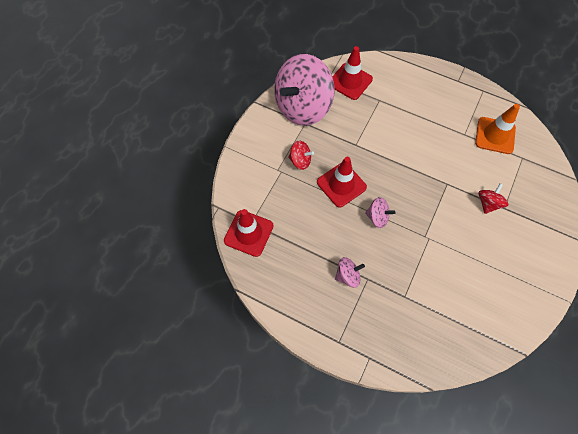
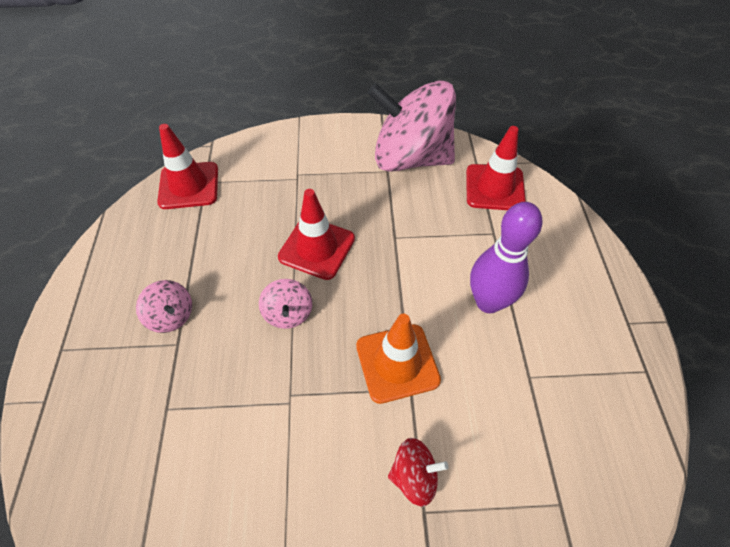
camera: 60 degrees right, 10 degrees down
red spinning top [288,141,314,170] -> none
orange traffic cone [475,104,520,154] -> orange traffic cone moved to [356,314,441,404]
none -> purple bowling pin [470,202,542,313]

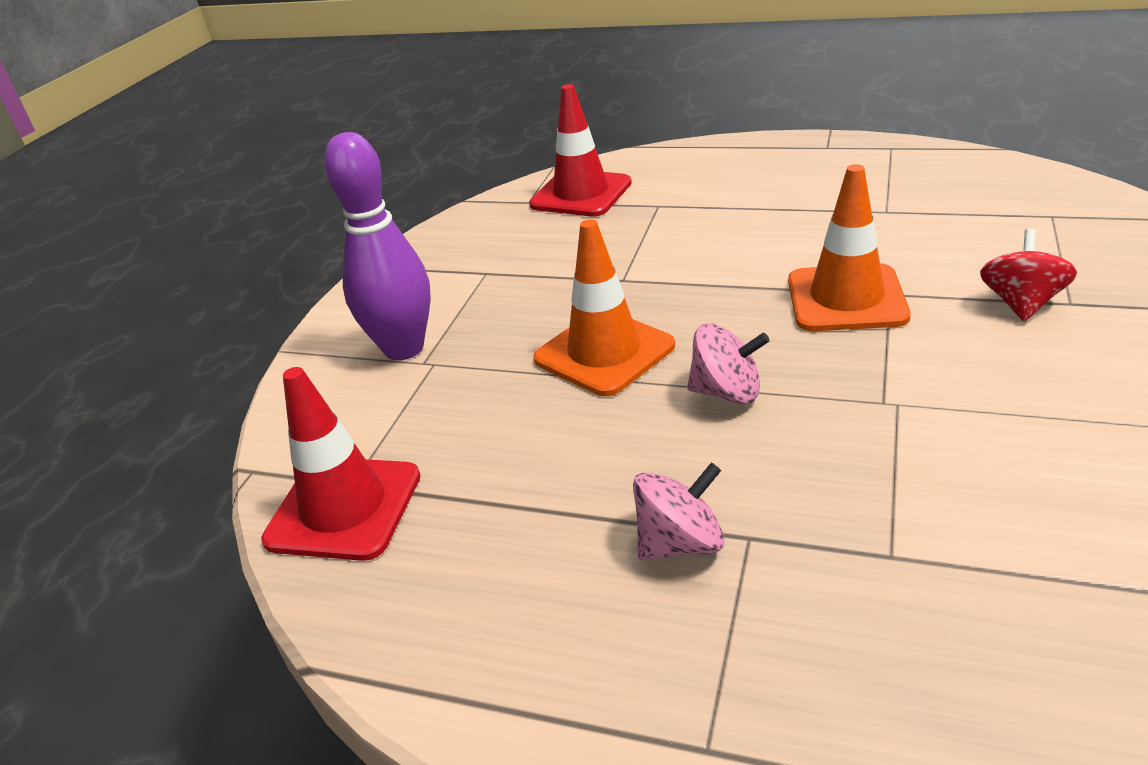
camera: 65 degrees left, 20 degrees down
red traffic cone [278,189,355,280] -> orange traffic cone [534,219,675,396]
pink spinning top [367,81,456,172] -> none
purple bowling pin [470,202,542,313] -> purple bowling pin moved to [324,132,431,360]

